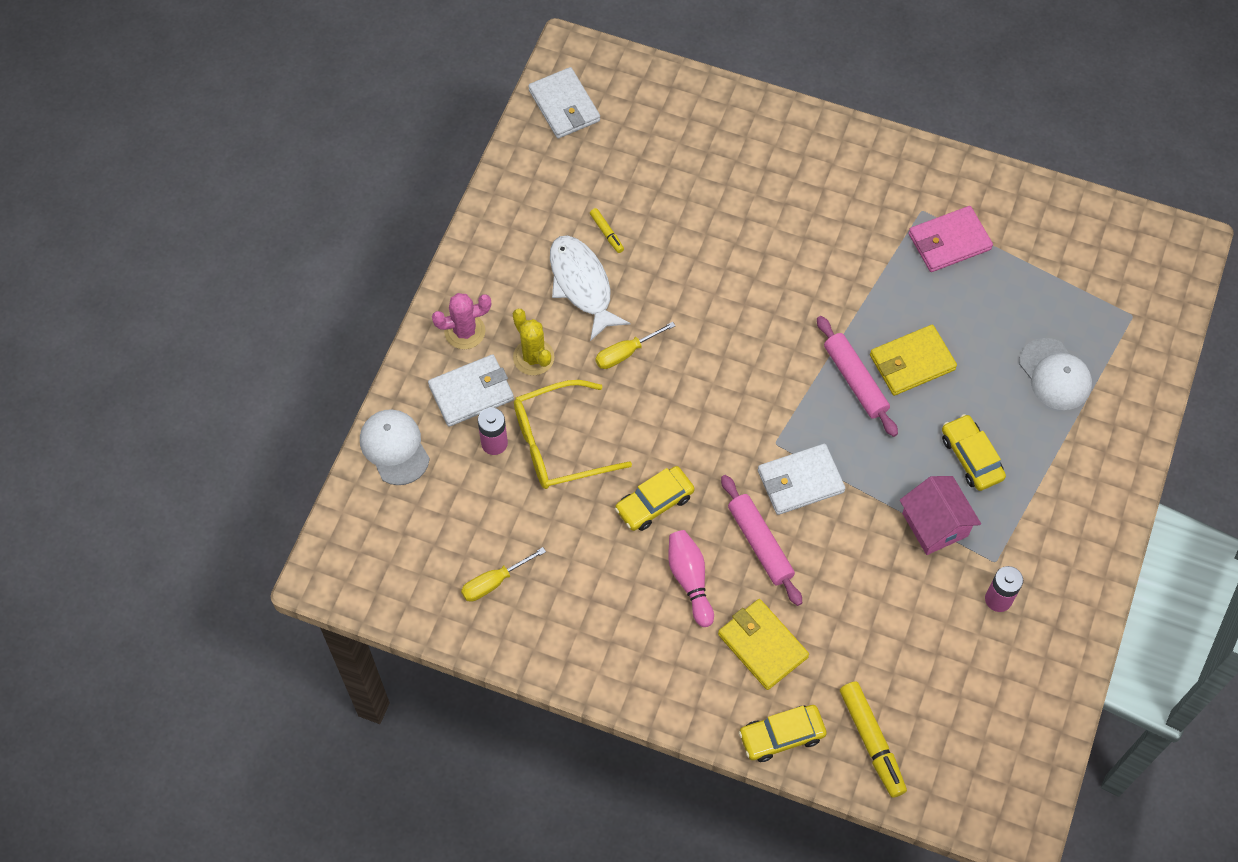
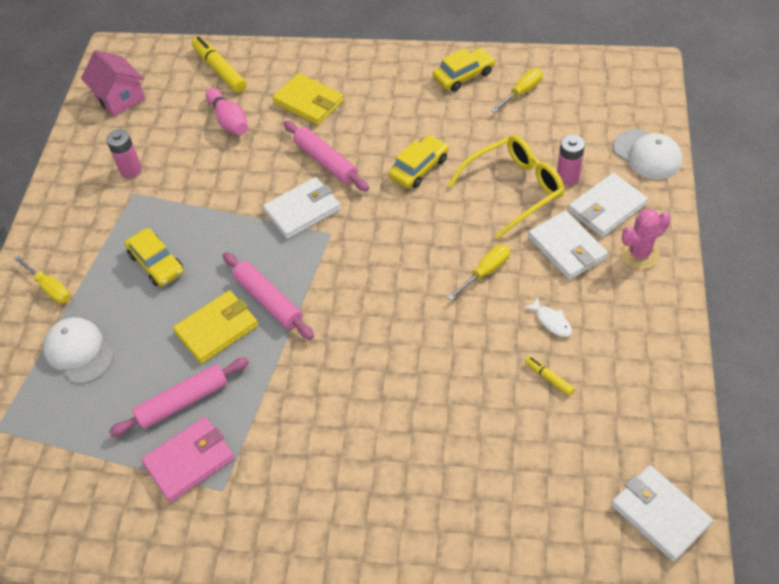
camera: 170 degrees right, 10 degrees down
yellow cactus [513,309,555,375] -> white wallet [528,210,608,280]
white fish [550,235,630,341] -> white fish [524,297,572,337], size x0.45
pink bowling pin [668,530,714,627] -> pink bowling pin moved to [205,88,248,135]
yellow car [739,705,827,762] -> yellow car moved to [433,48,495,91]
pink house [900,476,981,555] -> pink house moved to [81,50,145,116]
none -> yellow screwdriver [14,256,70,304]
none -> pink rolling pin [109,357,249,436]

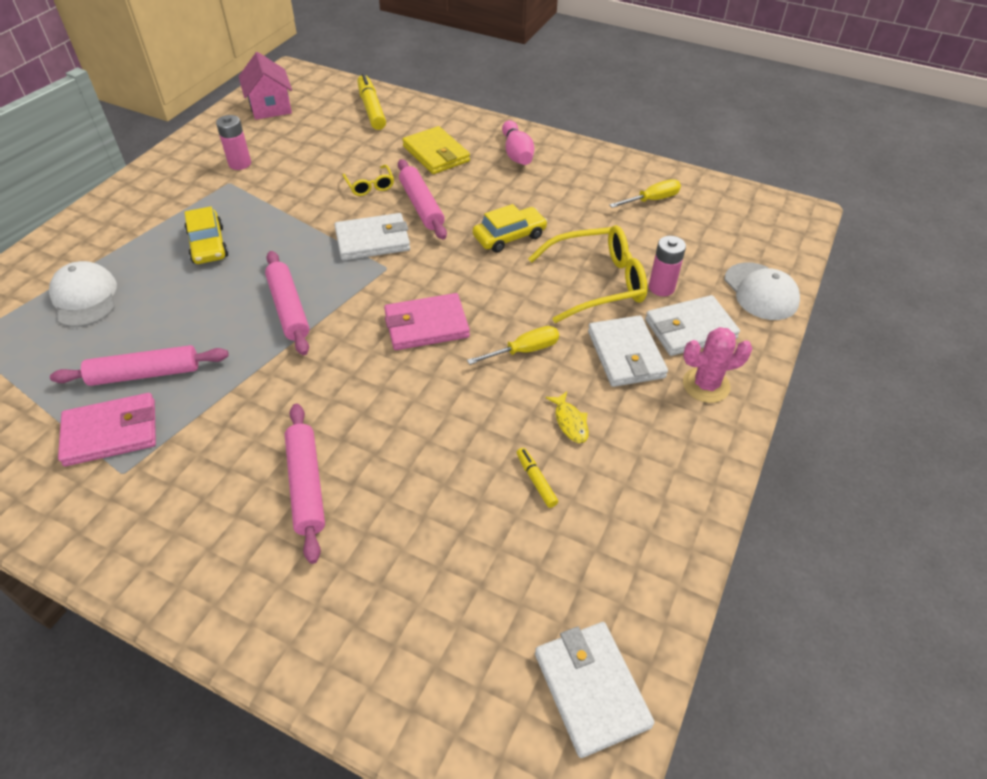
camera: 15 degrees right, 5 degrees down
yellow screwdriver [14,256,70,304] -> none
yellow wallet [173,290,258,364] -> none
pink bowling pin [205,88,248,135] -> pink bowling pin moved to [502,120,534,165]
yellow car [433,48,495,91] -> none
white fish [524,297,572,337] -> yellow fish [546,392,589,443]
none -> pink rolling pin [285,404,325,564]
none -> yellow glasses [343,165,394,196]
none -> pink wallet [384,293,470,350]

